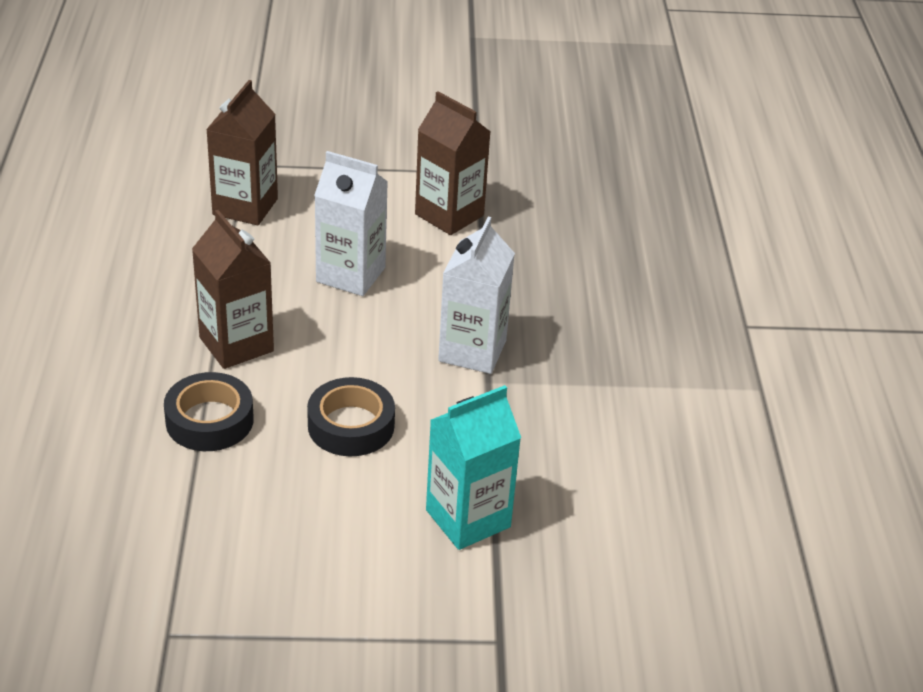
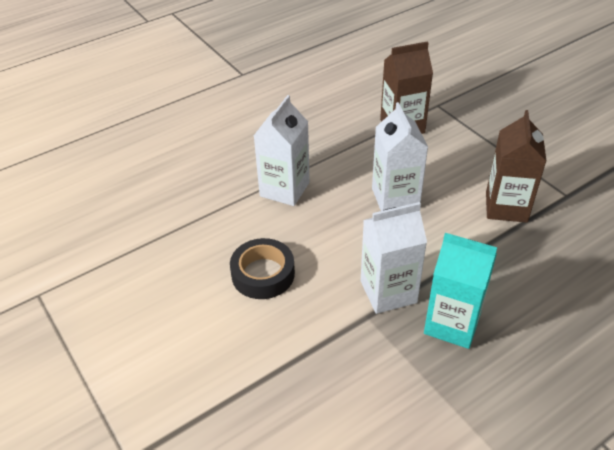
camera: 60 degrees right, 5 degrees up
black tape [164,372,254,451] -> none
brown carton [192,210,274,369] -> white carton [254,95,310,206]
turquoise carton [426,385,521,550] -> turquoise carton moved to [424,233,497,349]

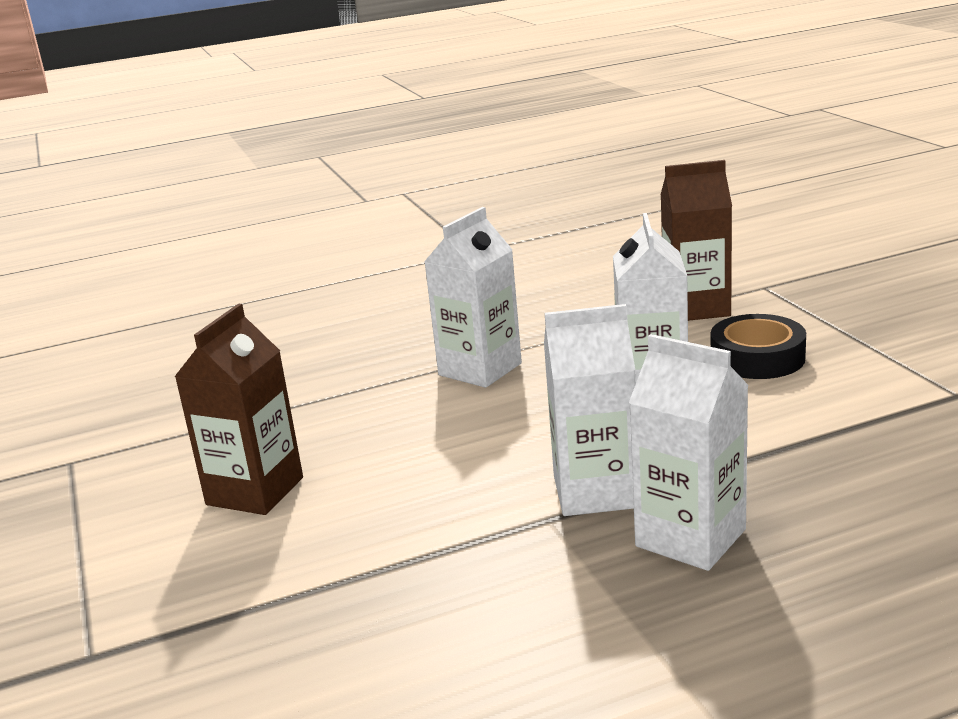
camera: 15 degrees right, 20 degrees down
black tape [230,238,295,299] -> black tape moved to [711,314,806,379]
turquoise carton [424,233,497,349] -> white carton [629,334,749,571]
brown carton [486,110,546,223] -> brown carton moved to [175,304,303,515]

